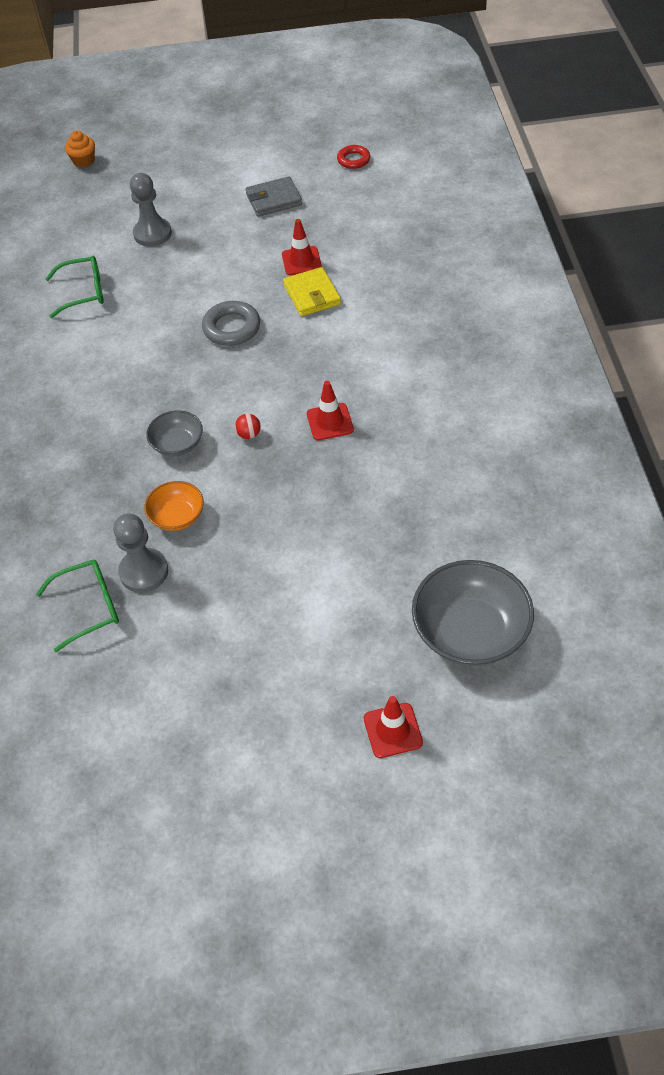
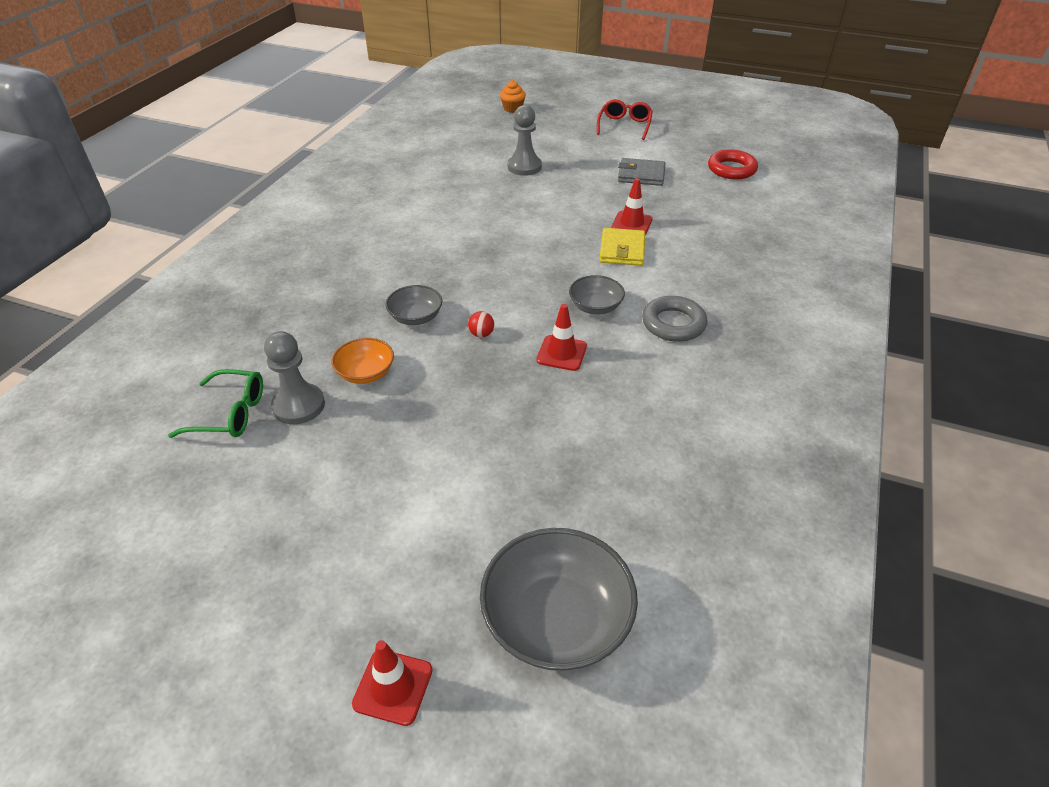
camera: 25 degrees right, 10 degrees down
green glasses [46,256,104,318] -> none
grey ring [202,301,260,346] -> grey ring moved to [642,296,707,342]
red ring [337,145,370,169] -> red ring [708,149,758,179], size x1.53
none -> grey bowl [569,275,625,314]
none -> red glasses [597,99,653,140]

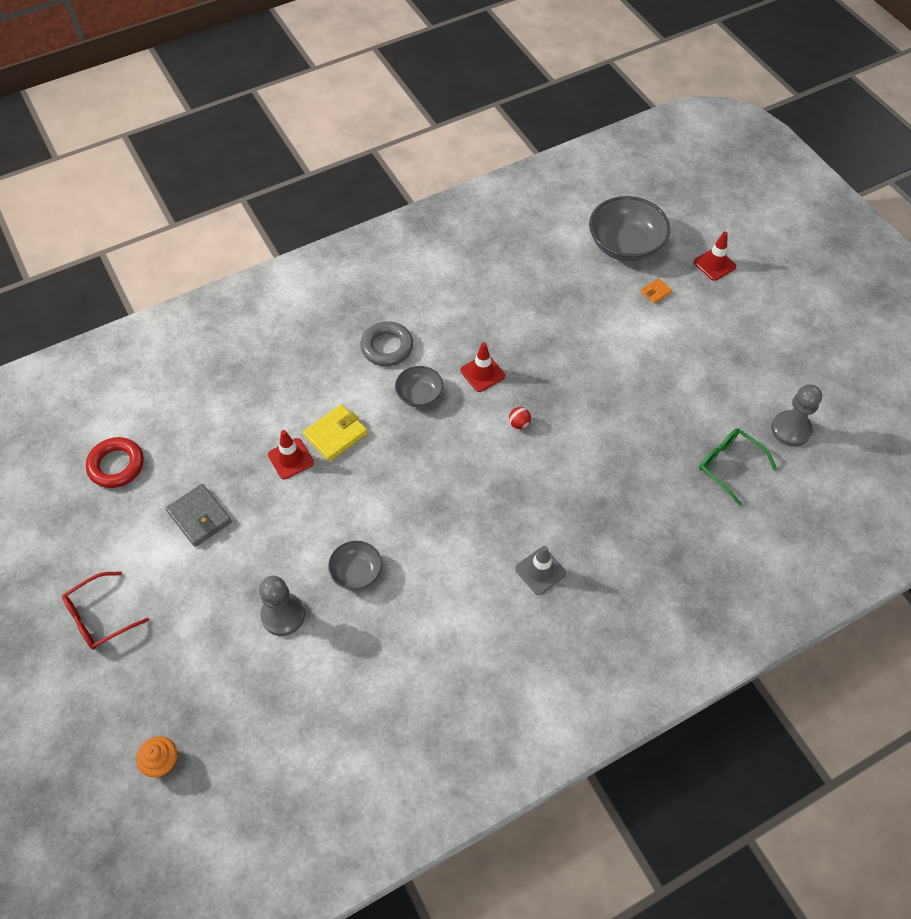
camera: 140 degrees left, 15 degrees up
grey pawn [264,331,325,425] -> grey pawn moved to [771,384,822,447]
orange bowl [332,338,394,384] -> none
grey bowl [385,285,442,325] -> grey bowl moved to [328,541,382,590]
none -> grey traffic cone [515,546,566,595]
none -> orange wallet [640,278,672,304]

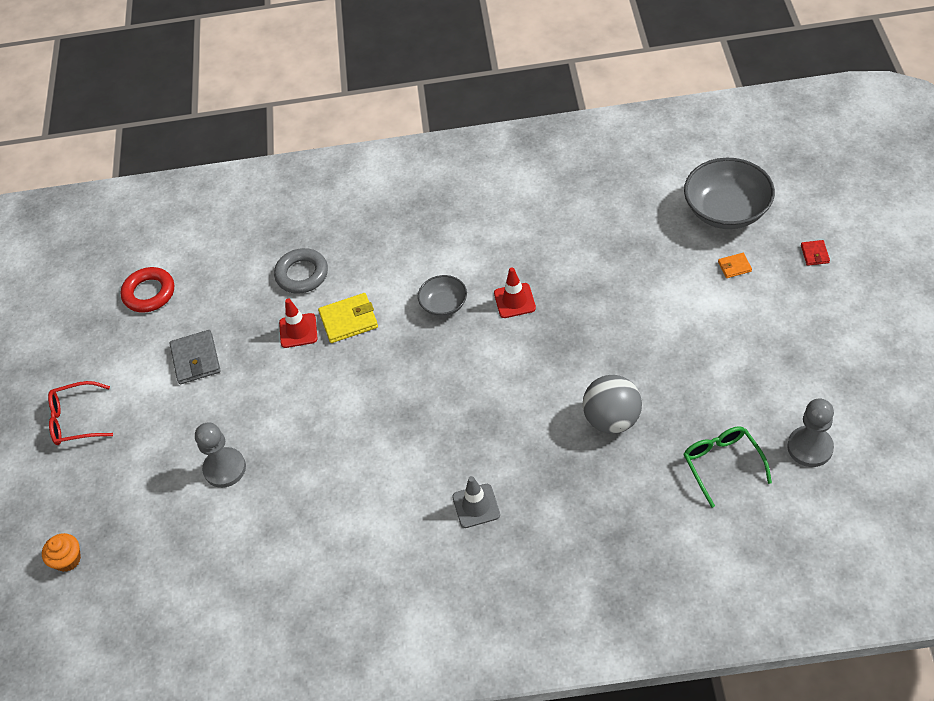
camera: 30 degrees right, 5 degrees down
grey bowl [328,541,382,590] -> none
grey ring [360,321,413,366] -> grey ring moved to [274,248,328,294]
red ball [509,407,531,429] -> none
red traffic cone [694,232,737,281] -> red wallet [801,240,830,266]
none -> grey ball [582,375,642,434]

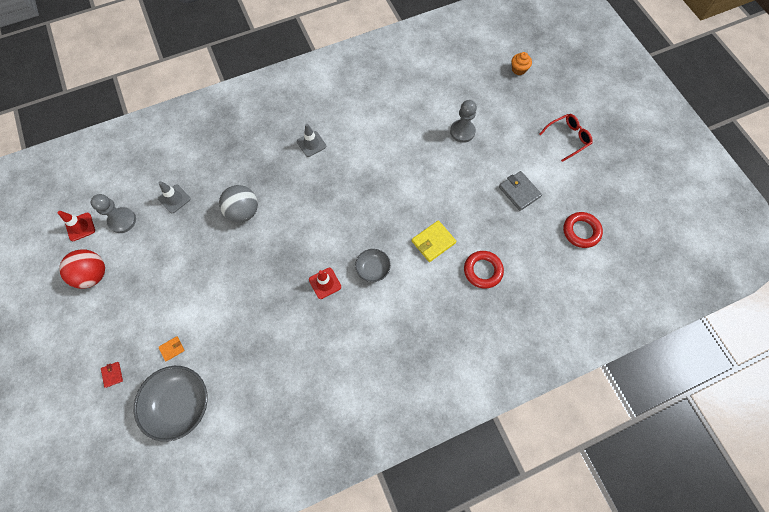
camera: 155 degrees right, 15 degrees up
grey ring [274,248,328,294] -> red ring [464,251,504,289]
red traffic cone [279,298,318,348] -> red traffic cone moved to [58,211,95,241]
green glasses [683,426,772,508] -> grey traffic cone [158,181,190,213]
none -> red ball [59,249,105,289]

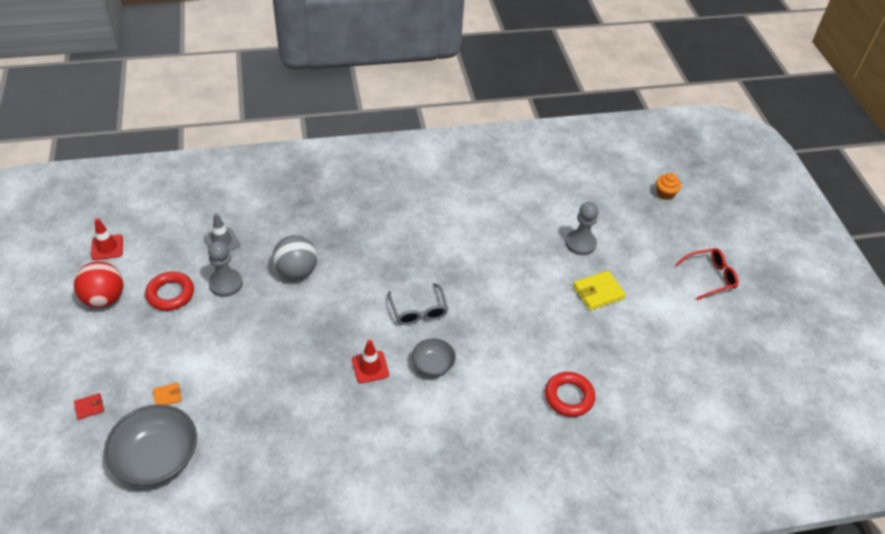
camera: 10 degrees right, 20 degrees down
grey pawn [91,194,136,233] -> grey pawn moved to [208,241,243,297]
red wallet [101,362,123,388] -> red wallet turned 75 degrees clockwise [74,393,104,420]
grey traffic cone [297,124,326,157] -> none
yellow wallet [412,220,456,262] -> yellow wallet moved to [573,271,626,310]
grey wallet [499,171,542,211] -> none
red ring [563,212,603,248] -> red ring moved to [145,271,194,311]
none -> grey glasses [388,283,448,325]

